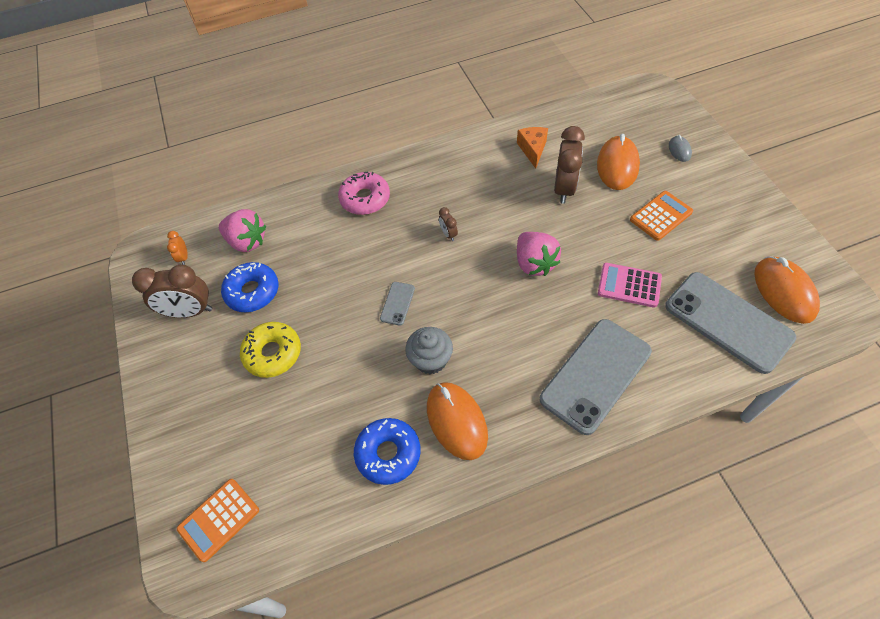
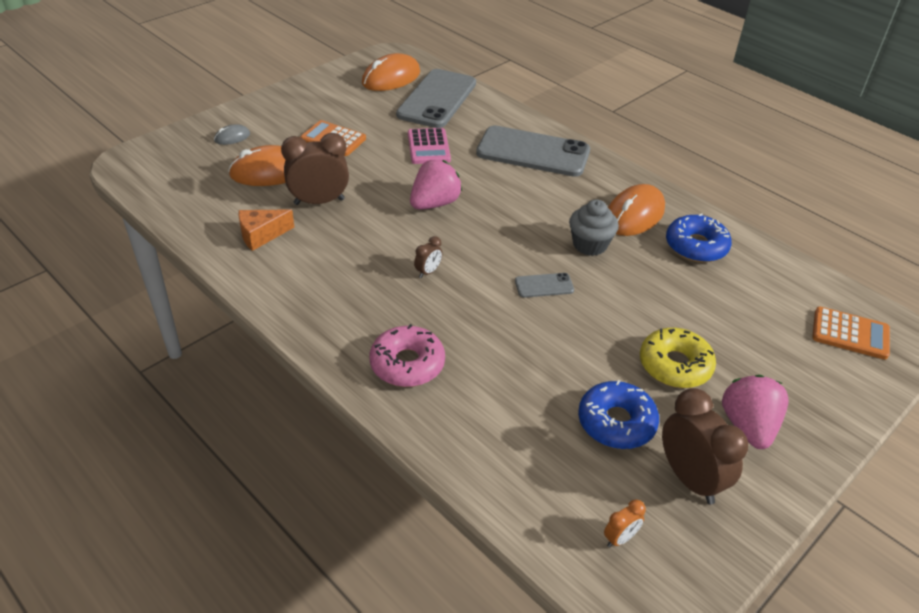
camera: 120 degrees left, 15 degrees down
pink strawberry [219,209,266,252] -> pink strawberry moved to [722,375,789,449]

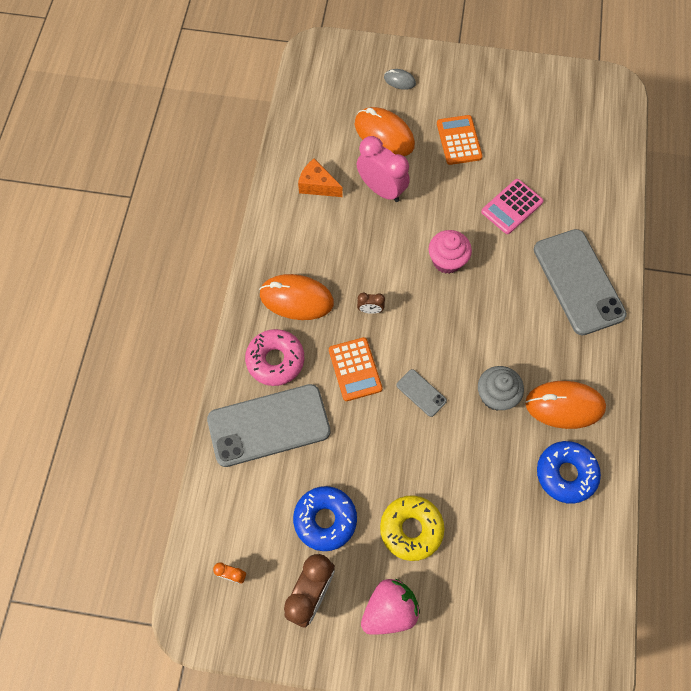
camera: 55 degrees right, 25 degrees up
brown clock [281,133,349,205] -> pink clock [357,136,410,202]
orange mouse [362,53,420,91] -> orange mouse moved to [259,274,334,320]
grey phone [396,69,476,128] -> grey phone moved to [207,384,331,467]
pink strawberry [410,160,462,210] -> pink cupcake [429,230,472,274]
orange calculator [812,307,890,360] -> orange calculator moved to [329,337,383,401]

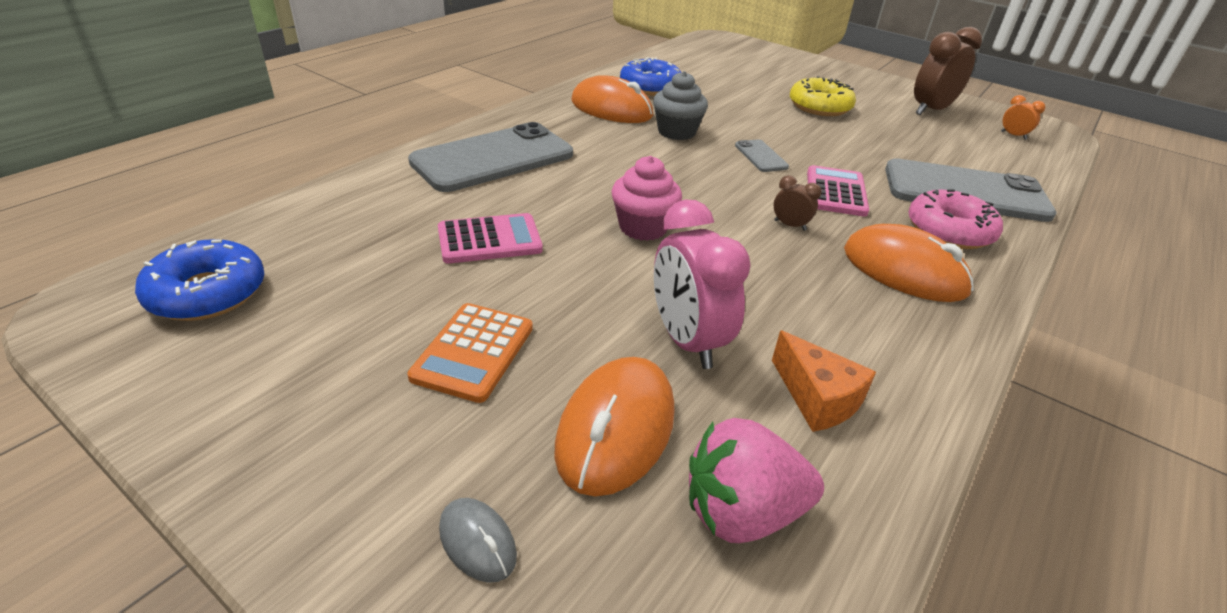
camera: 155 degrees left, 30 degrees down
blue donut [293,486,357,551] -> blue donut moved to [135,239,264,321]
orange calculator [329,337,383,401] -> pink calculator [807,165,869,216]
orange mouse [355,107,415,156] -> orange mouse turned 45 degrees clockwise [554,357,674,496]
pink strawberry [361,579,420,635] -> pink strawberry moved to [689,418,824,543]
grey phone [534,229,627,335] -> grey phone turned 45 degrees clockwise [408,122,573,192]

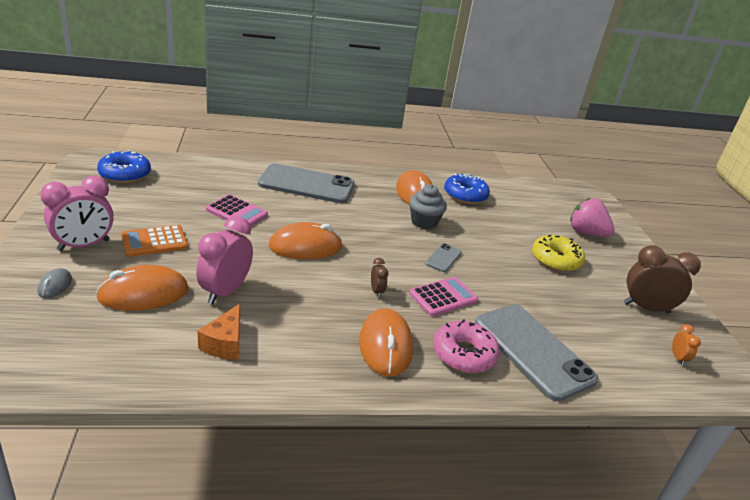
camera: 45 degrees right, 5 degrees down
pink cupcake [611,156,682,241] -> orange mouse [268,222,342,260]
pink strawberry [689,418,824,543] -> pink strawberry moved to [570,198,615,237]
none -> pink clock [40,176,114,251]

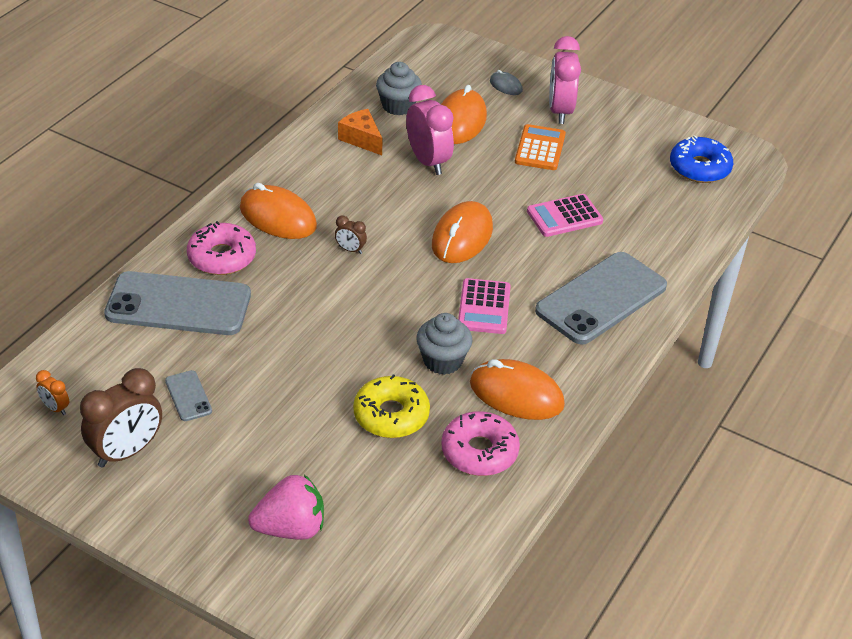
camera: 130 degrees right, 10 degrees up
pink calculator [409,277,478,316] -> pink calculator moved to [458,278,511,334]
grey phone [425,244,462,272] -> grey phone moved to [165,370,212,421]
blue donut [444,174,490,204] -> pink donut [441,411,520,476]
yellow donut [532,235,585,272] -> yellow donut moved to [353,374,430,438]
none -> grey cupcake [376,62,422,115]

